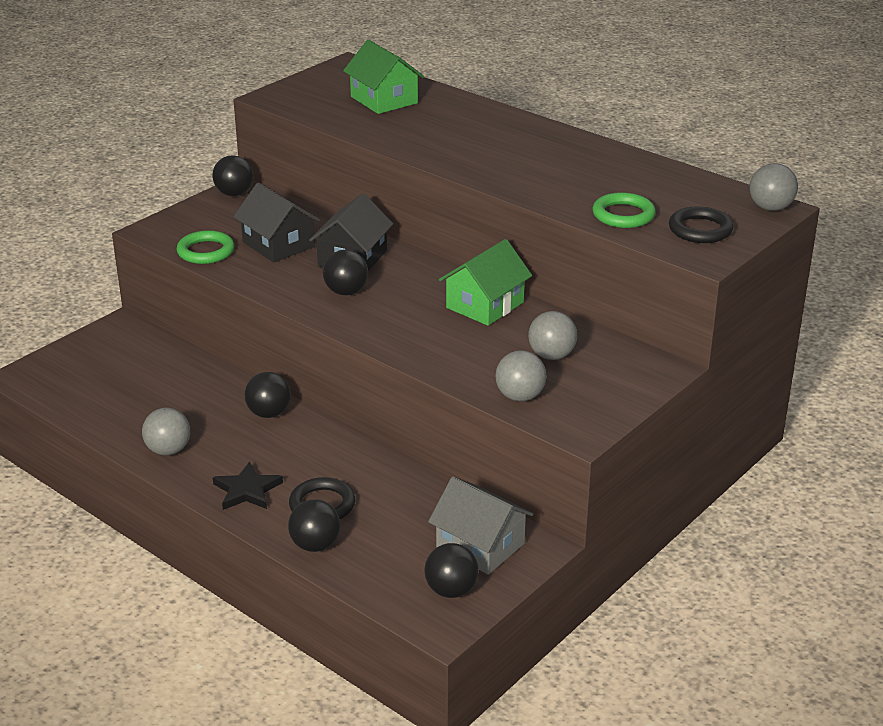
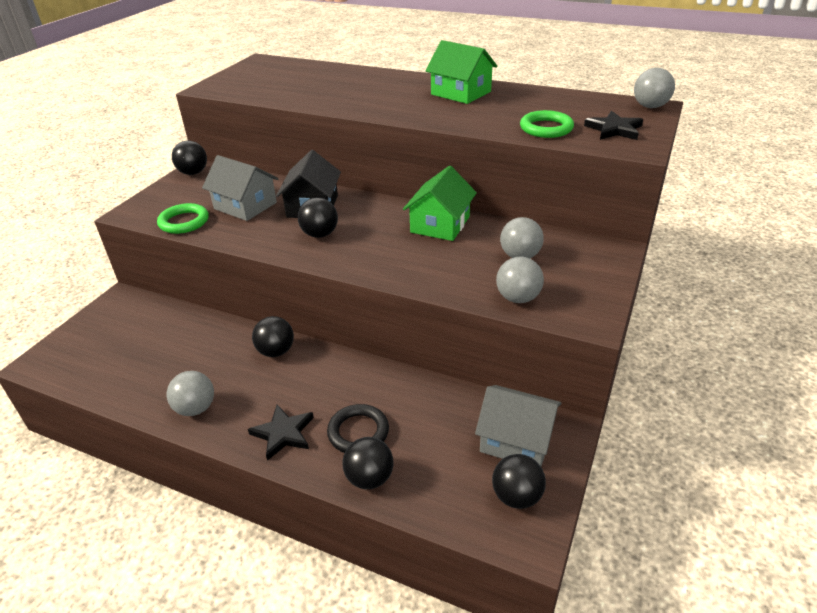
camera: 15 degrees left, 5 degrees up
black house [233,183,320,262] -> grey house [202,155,279,221]
green house [343,40,424,114] -> green house moved to [426,40,498,104]
black ring [669,206,733,243] -> black star [584,111,643,140]

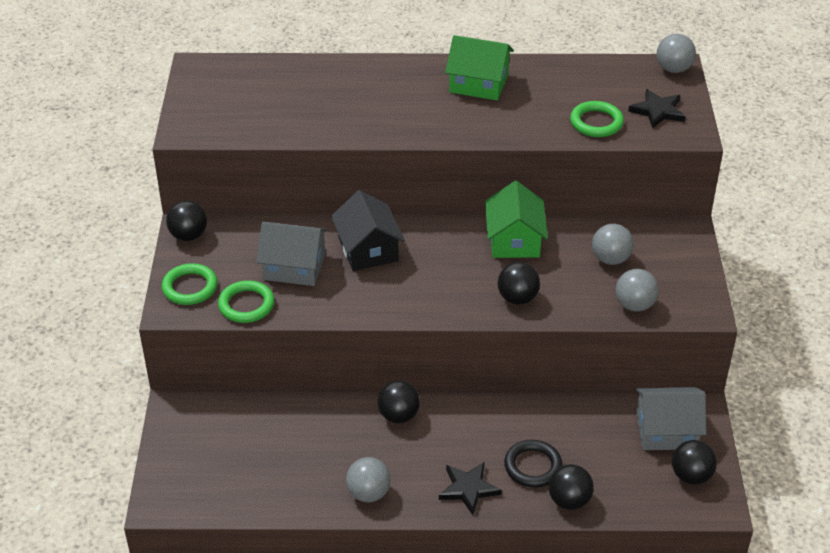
camera: 25 degrees left, 5 degrees up
black ball [298,197,338,238] -> black ball moved to [498,262,540,305]
none -> green ring [162,263,218,305]

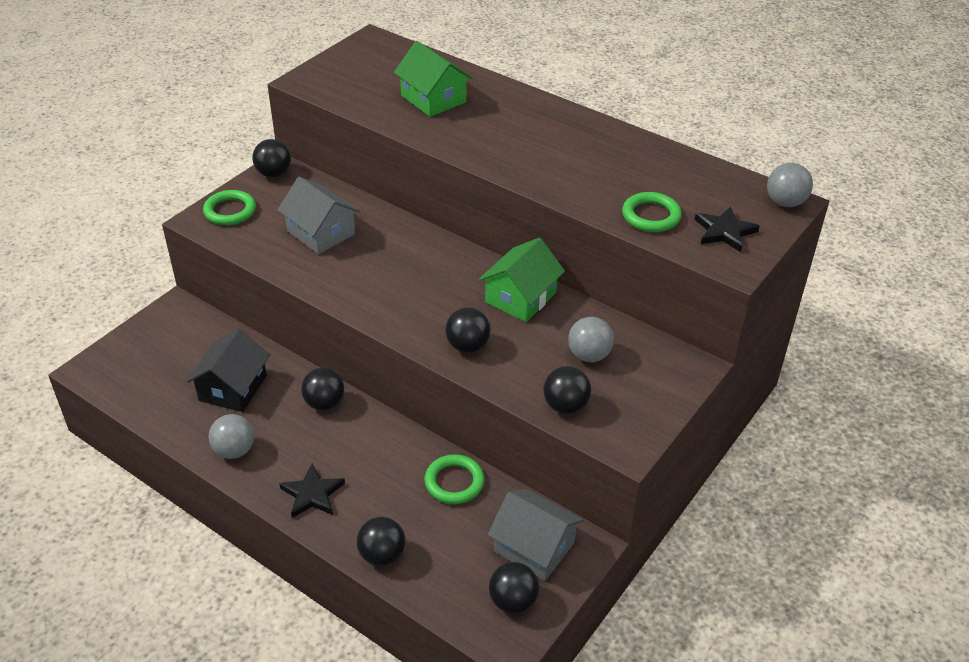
camera: 35 degrees right, 0 degrees up
green ring [218,280,275,323] -> green ring moved to [424,454,485,504]
black house [331,190,405,271] -> black house moved to [187,329,270,412]
green house [445,35,514,100] -> green house moved to [394,41,473,117]
black ring [504,440,563,487] -> none
grey ball [615,269,659,311] -> black ball [543,366,591,414]

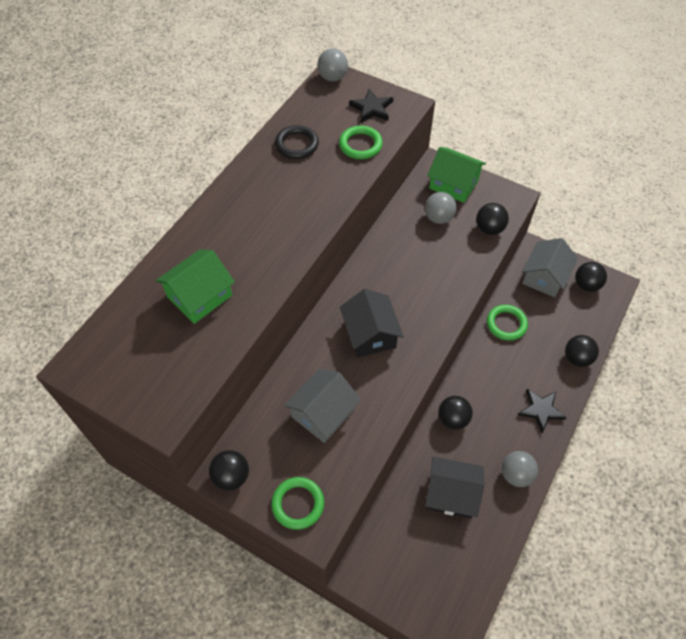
camera: 95 degrees left, 15 degrees up
black ball [445,307,491,353] -> none
green house [479,238,565,322] -> green house moved to [427,147,486,203]
none -> black ring [275,125,319,159]
none -> black house [340,289,404,357]

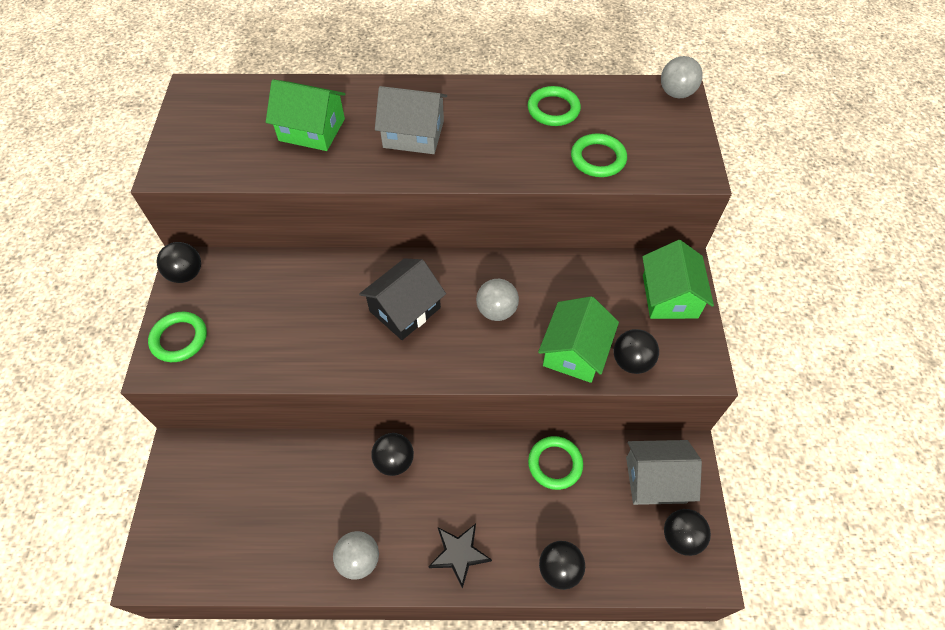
camera: 60 degrees right, 0 degrees up
black ring [275,125,319,159] -> green ring [528,86,581,126]
grey house [284,368,361,443] -> grey house moved to [375,86,447,154]
black star [349,89,393,123] -> none
grey ball [425,192,457,224] -> grey ball moved to [476,279,519,321]
black house [425,456,485,518] -> none
none -> green house [538,296,619,383]

